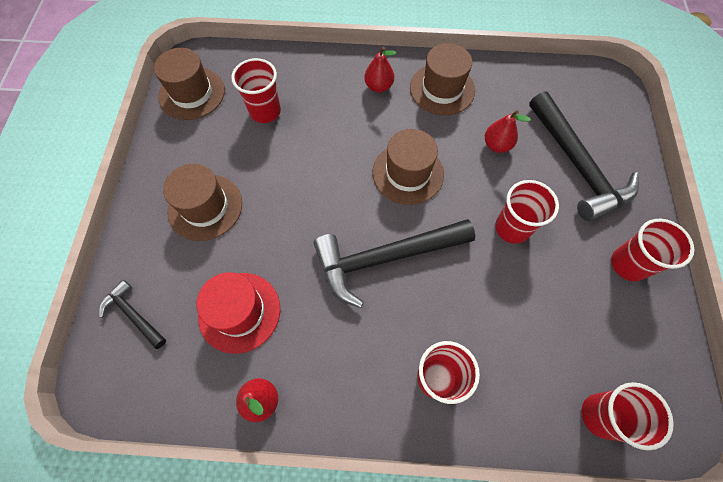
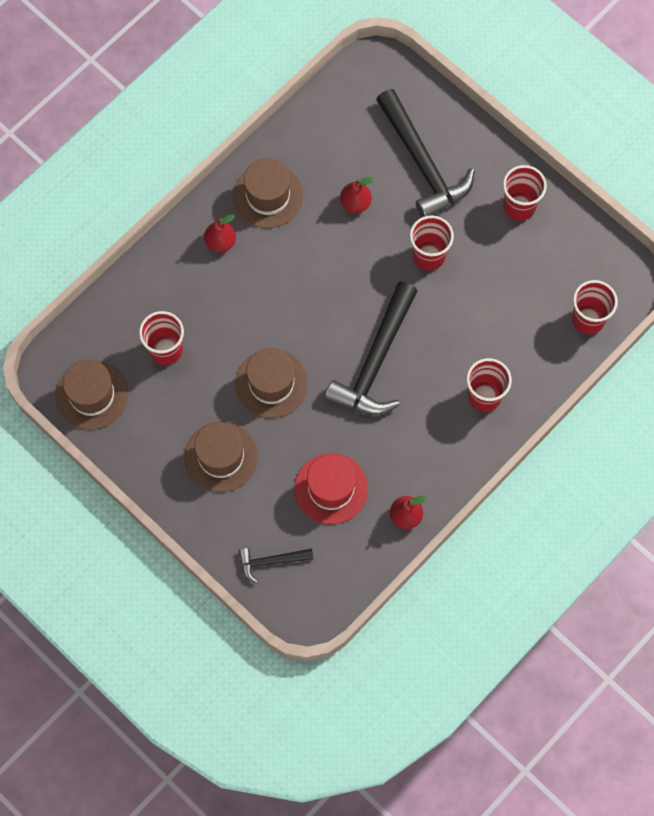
camera: 50 degrees left, 5 degrees up
brown hat [372,129,444,205] -> brown hat moved to [235,348,308,418]
black hammer [529,91,639,222] -> black hammer turned 45 degrees clockwise [376,89,475,217]

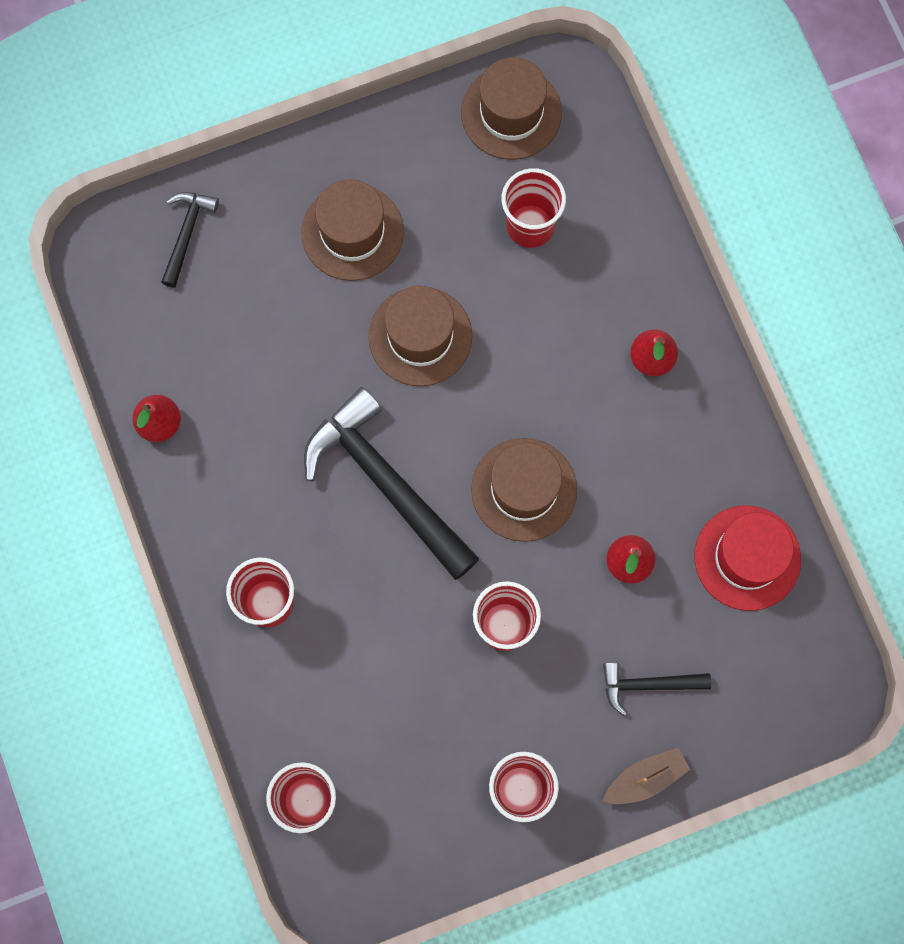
camera: 115 degrees right, 5 degrees up
brown hat [233,158,303,228] -> brown hat moved to [471,438,577,542]
red hat [294,453,368,524] -> red hat moved to [694,505,801,611]
black hammer [376,89,475,217] -> black hammer [603,662,711,716], size x0.49
none -> brown boat [602,747,690,804]

